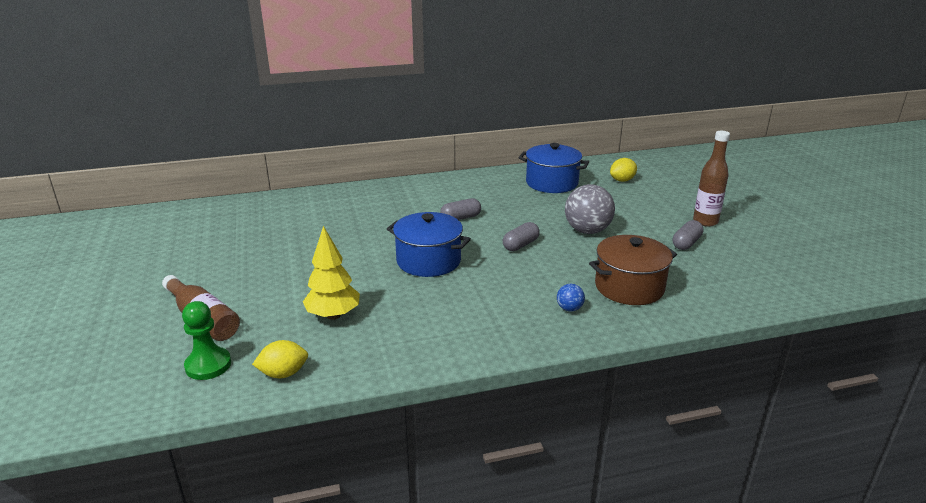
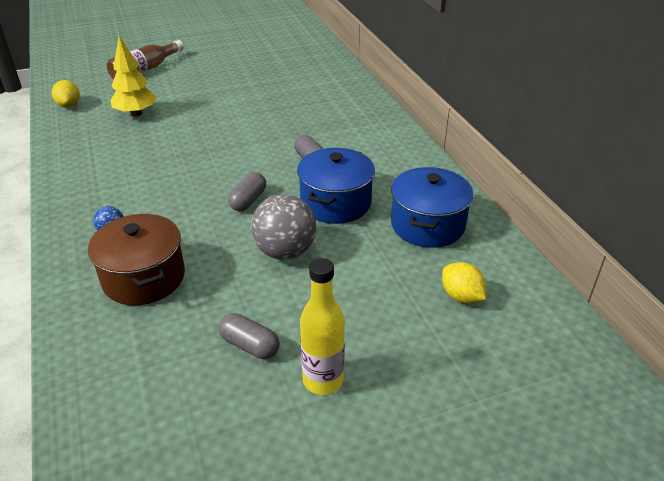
camera: 85 degrees right, 10 degrees up
green pawn [182,301,231,380] -> none
blue pot [387,212,471,277] -> blue pot moved to [297,148,375,224]
grey capsule [503,222,540,251] -> grey capsule turned 75 degrees clockwise [228,172,266,211]
brown bottle [693,131,730,227] -> yellow bottle [300,258,345,395]

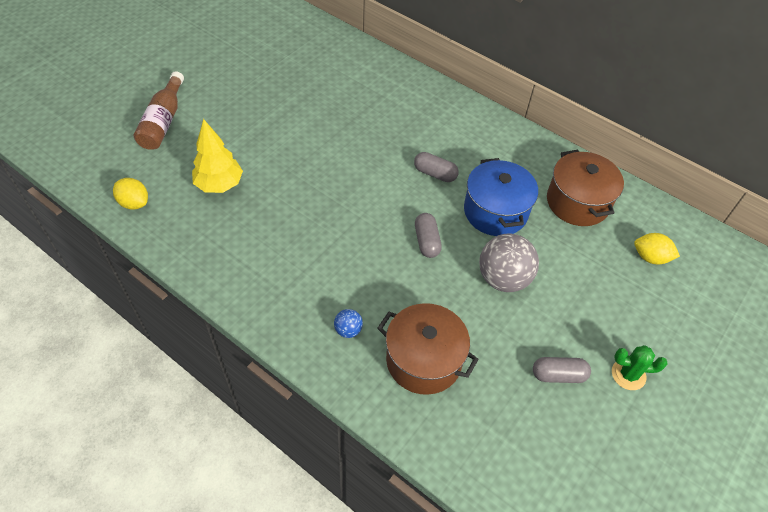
camera: 35 degrees left, 15 degrees up
yellow bottle [300,258,345,395] -> green cactus [612,345,667,390]
blue pot [391,167,473,248] -> brown pot [547,150,624,226]

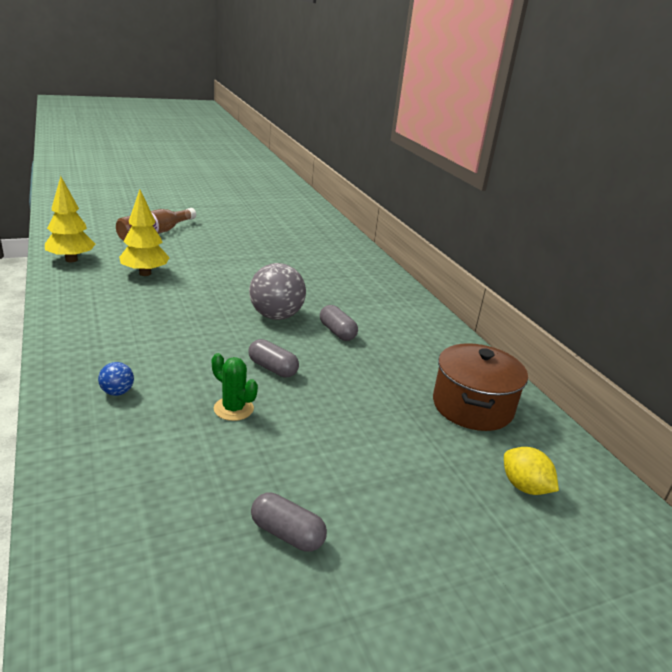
camera: 30 degrees right, 25 degrees down
yellow lemon [113,178,148,210] -> yellow tree [45,176,95,262]
brown pot [377,303,479,395] -> none
grey capsule [415,213,442,258] -> grey capsule turned 75 degrees counterclockwise [248,339,299,377]
blue pot [464,158,538,236] -> none
grey ball [479,233,539,292] -> grey ball moved to [249,263,306,320]
green cactus [612,345,667,390] -> green cactus moved to [212,353,258,421]

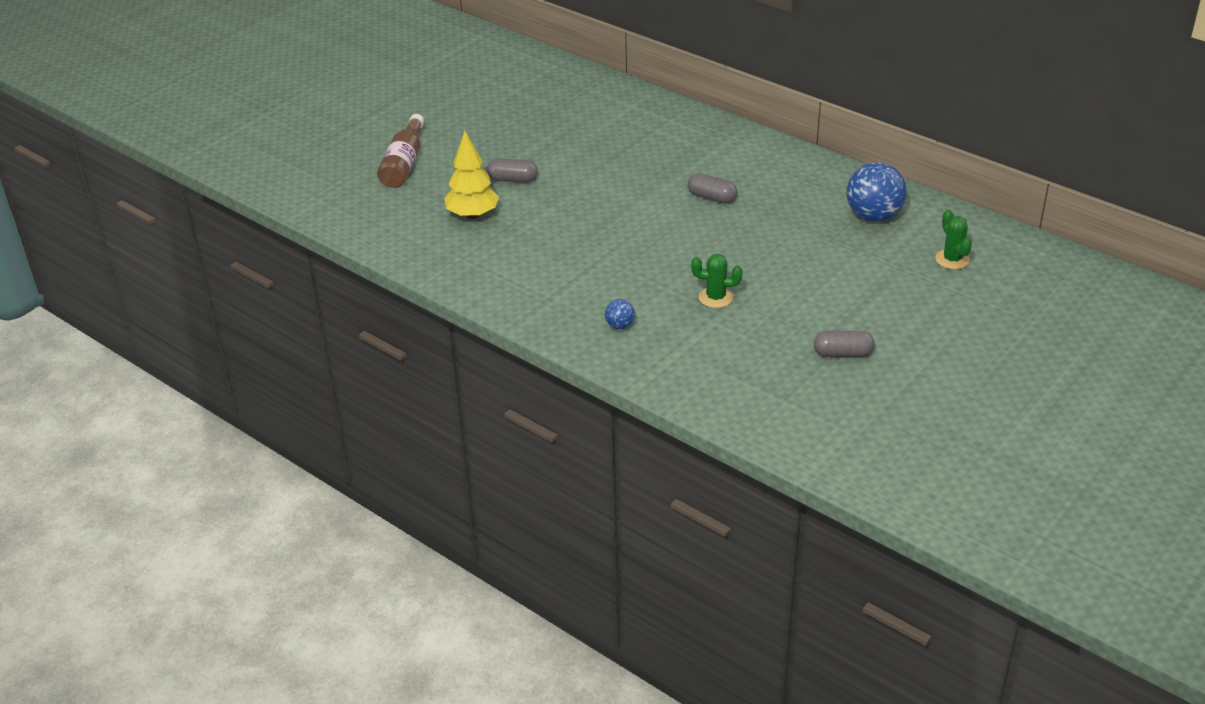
camera: 25 degrees left, 10 degrees up
yellow tree [45,176,95,262] -> none
grey capsule [248,339,299,377] -> grey capsule moved to [487,158,538,182]
grey ball [249,263,306,320] -> none
brown pot [433,343,528,431] -> blue ball [846,162,907,222]
yellow lemon [504,447,559,495] -> green cactus [935,210,972,269]

